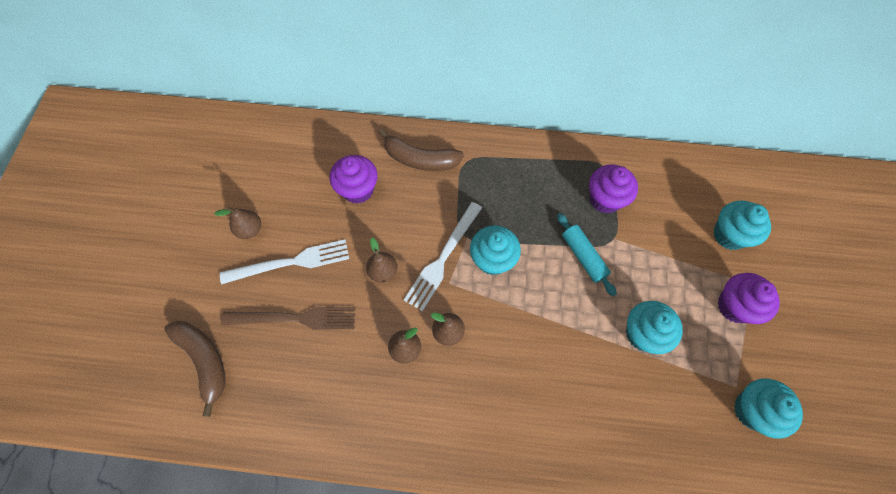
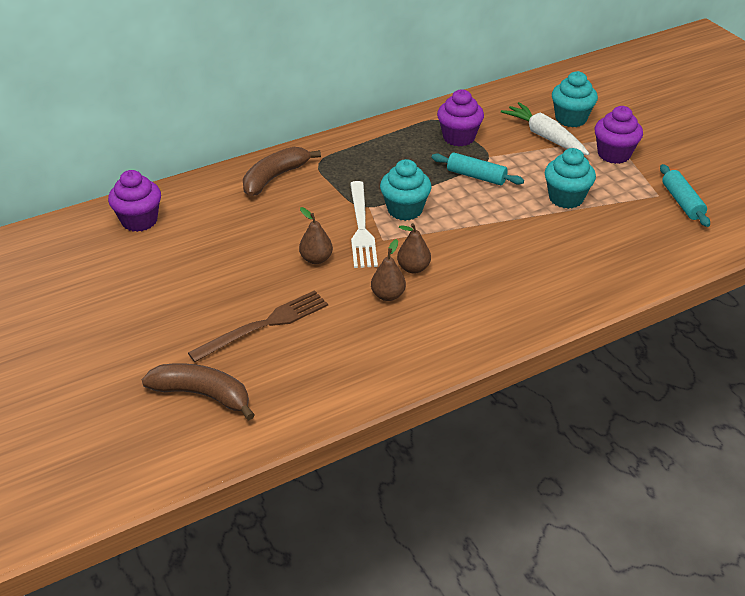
camera: 35 degrees left, 25 degrees down
brown pear [214,207,261,239] -> none
white fork [220,239,349,284] -> none
purple cupcake [330,155,378,204] -> purple cupcake moved to [108,170,161,232]
brown banana [379,129,464,171] -> brown banana turned 150 degrees clockwise [243,147,321,196]
turquoise cupcake [734,378,803,439] -> turquoise rolling pin [660,164,710,227]
none -> white carrot [501,102,590,155]

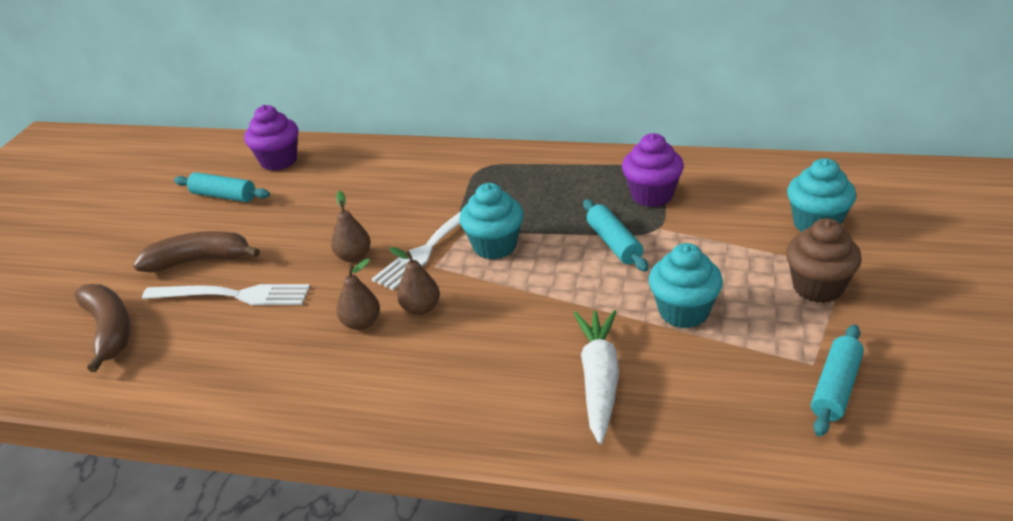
camera: 45 degrees right, 5 degrees down
brown fork [188,290,328,362] -> white fork [142,284,310,305]
brown banana [243,147,321,196] -> brown banana moved to [133,231,260,272]
white carrot [501,102,590,155] -> white carrot moved to [574,310,619,444]
purple cupcake [595,106,643,164] -> brown cupcake [786,218,862,303]
none -> turquoise rolling pin [174,172,270,202]

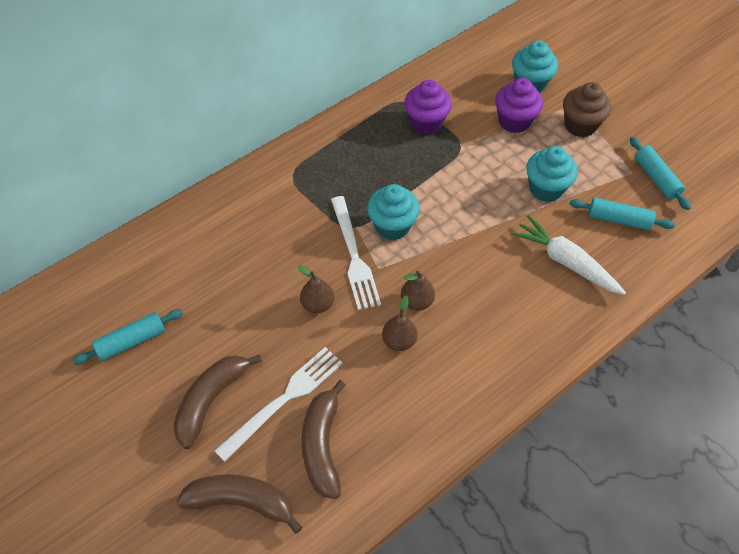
camera: 55 degrees left, 20 degrees up
purple cupcake [244,105,298,171] -> purple cupcake moved to [495,78,543,133]
turquoise rolling pin [583,199,649,271] -> turquoise rolling pin moved to [570,198,675,230]
none -> brown banana [301,380,346,499]

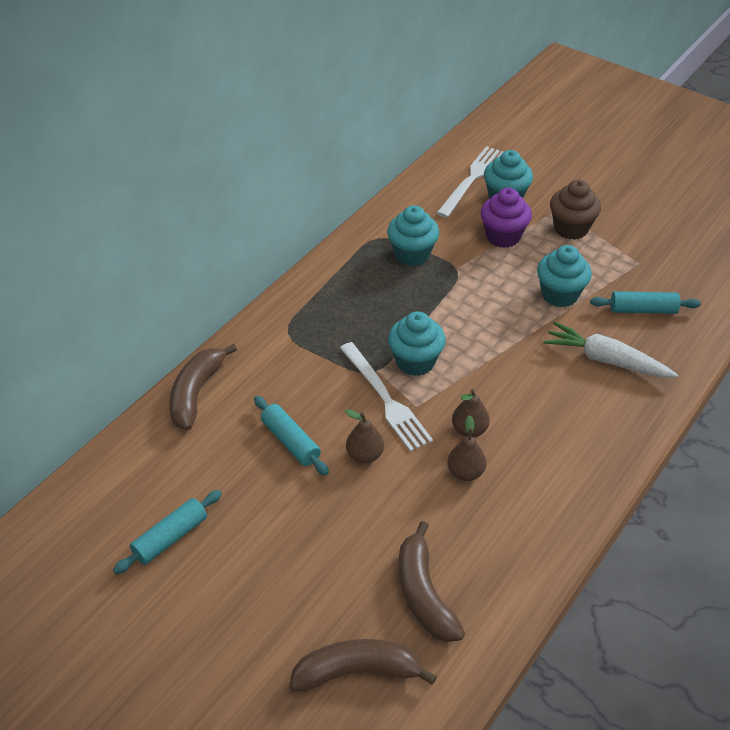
camera: 15 degrees left, 10 degrees down
brown banana [173,354,262,449] -> brown banana moved to [169,344,237,430]
white fork [214,347,343,462] -> white fork moved to [437,146,503,218]
purple cupcake [404,80,452,135] -> turquoise cupcake [387,205,439,266]
turquoise rolling pin [630,137,691,210] -> turquoise rolling pin moved to [254,396,329,476]

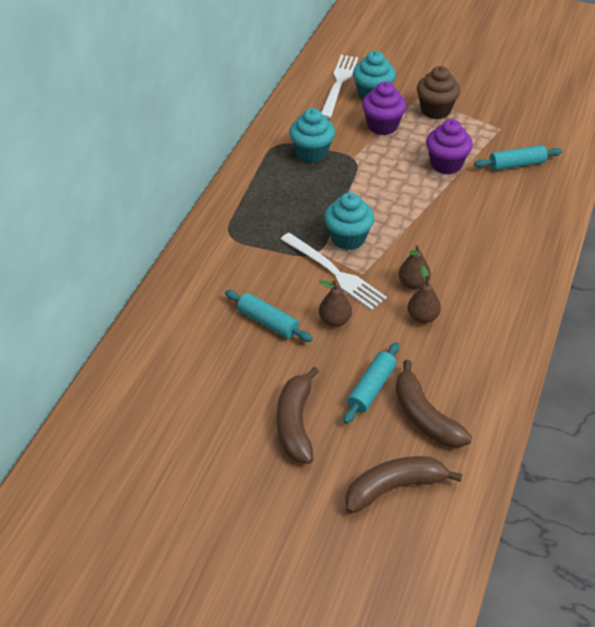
camera: 15 degrees left, 0 degrees up
turquoise rolling pin [113,490,222,574] -> turquoise rolling pin moved to [343,342,399,424]
brown banana [169,344,237,430] -> brown banana moved to [277,367,319,464]
turquoise cupcake [537,245,592,307] -> purple cupcake [426,119,473,174]
white carrot [544,321,678,378] -> none

